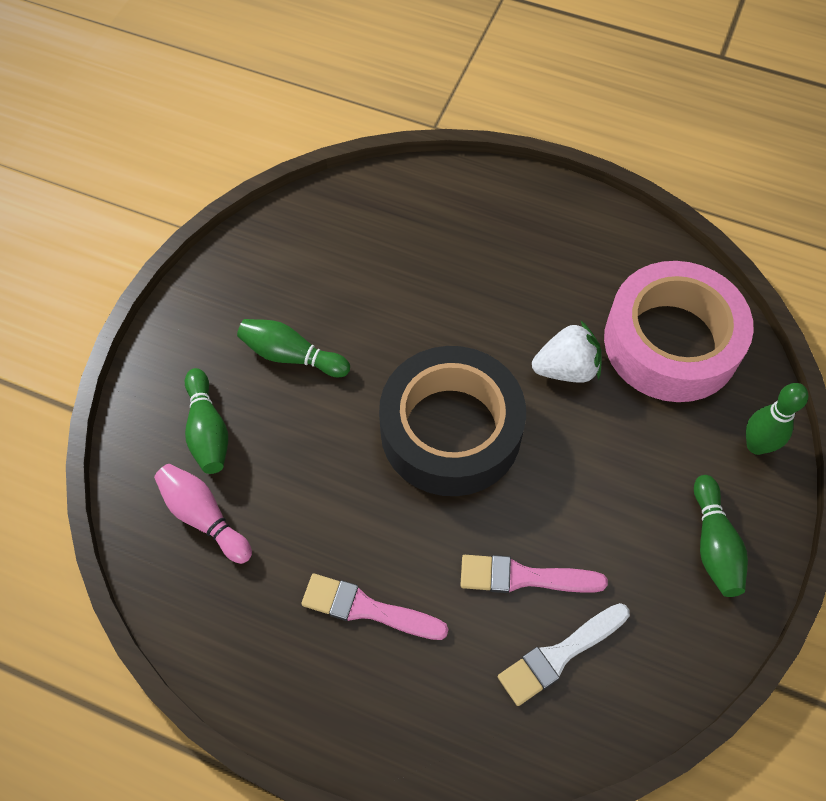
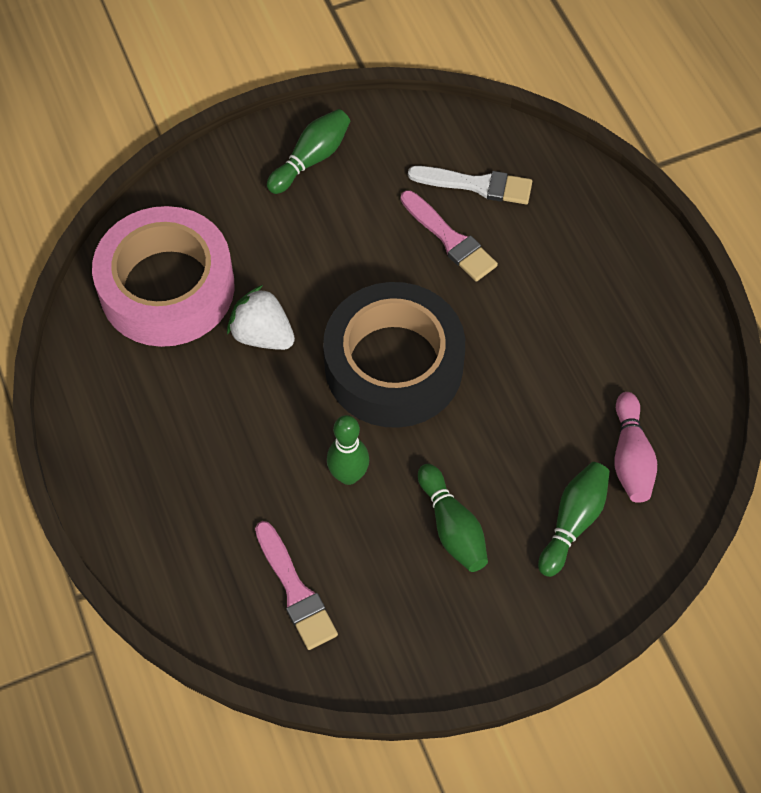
camera: 135 degrees left, 0 degrees up
pink brush [301,574,449,640] -> pink brush moved to [255,521,338,650]
green bowling pin [746,383,808,455] -> green bowling pin moved to [327,415,369,485]

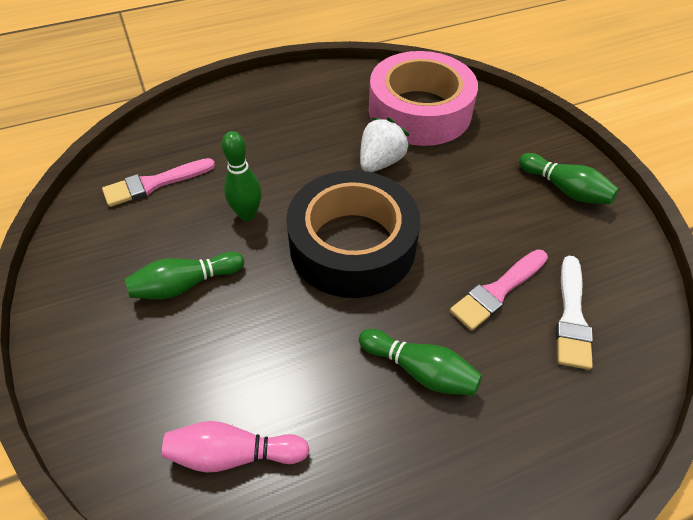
camera: 90 degrees right, 10 degrees down
green bowling pin [538,462,610,577] -> green bowling pin moved to [359,329,482,396]

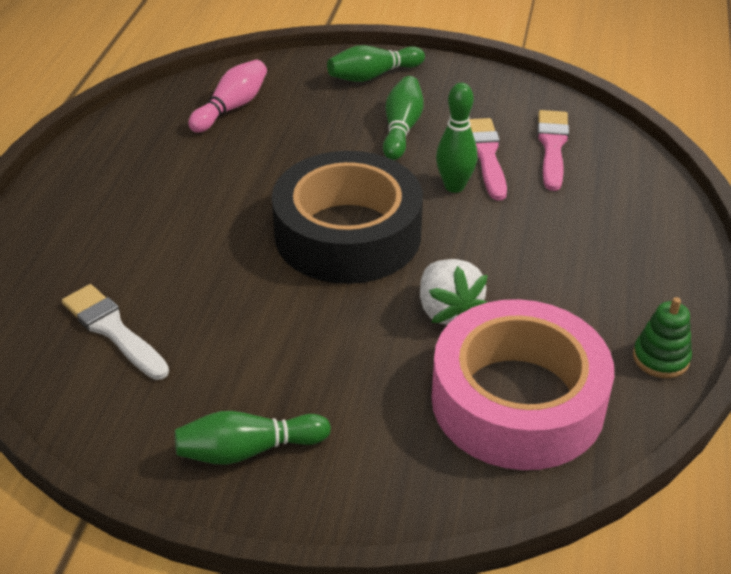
camera: 125 degrees right, 10 degrees down
green bowling pin [359,329,482,396] -> green bowling pin moved to [327,45,425,82]
pink brush [450,249,548,331] -> pink brush moved to [469,118,507,200]
none -> green stacking toy [633,297,692,378]

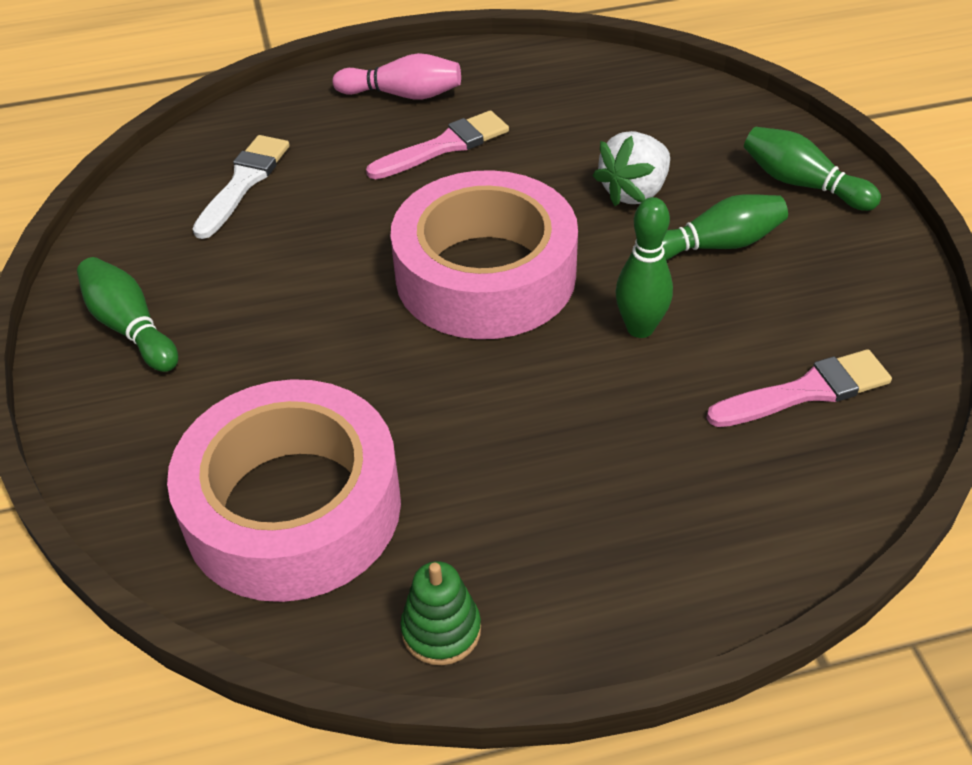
camera: 65 degrees right, 5 degrees up
pink bowling pin [188,59,267,133] -> pink bowling pin moved to [332,53,461,100]
black tape [272,151,423,284] -> pink tape [391,170,578,339]
white strawberry [420,259,487,325] -> white strawberry moved to [593,131,670,206]
pink brush [469,118,507,200] -> pink brush moved to [366,110,509,179]

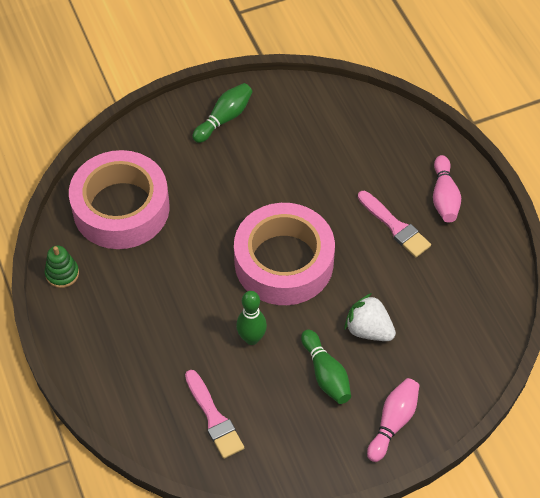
camera: 80 degrees right, 10 degrees up
white brush [192,135,290,239] -> none
green bowling pin [744,127,881,211] -> pink bowling pin [367,378,419,462]

